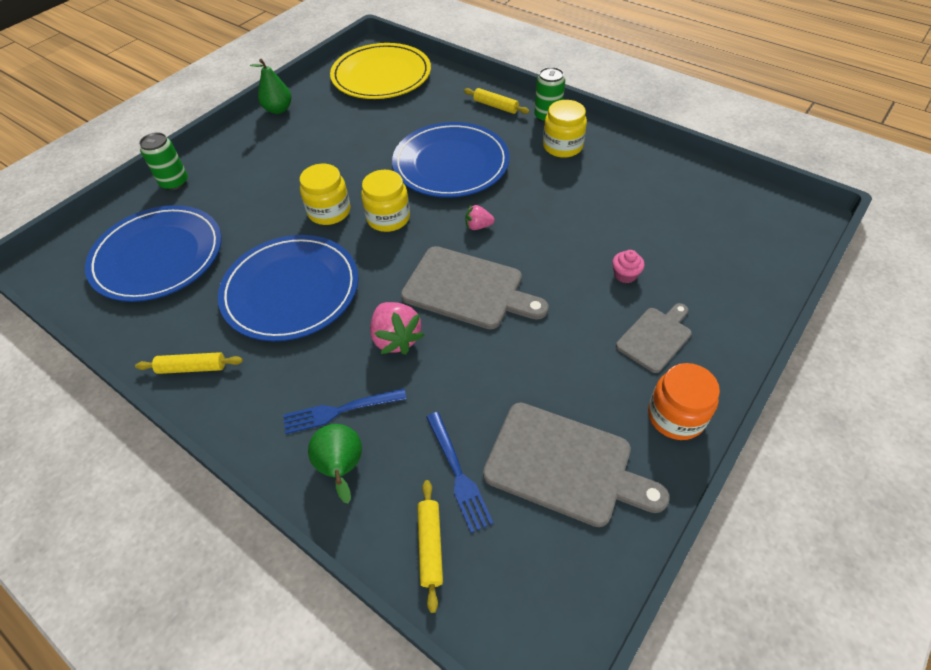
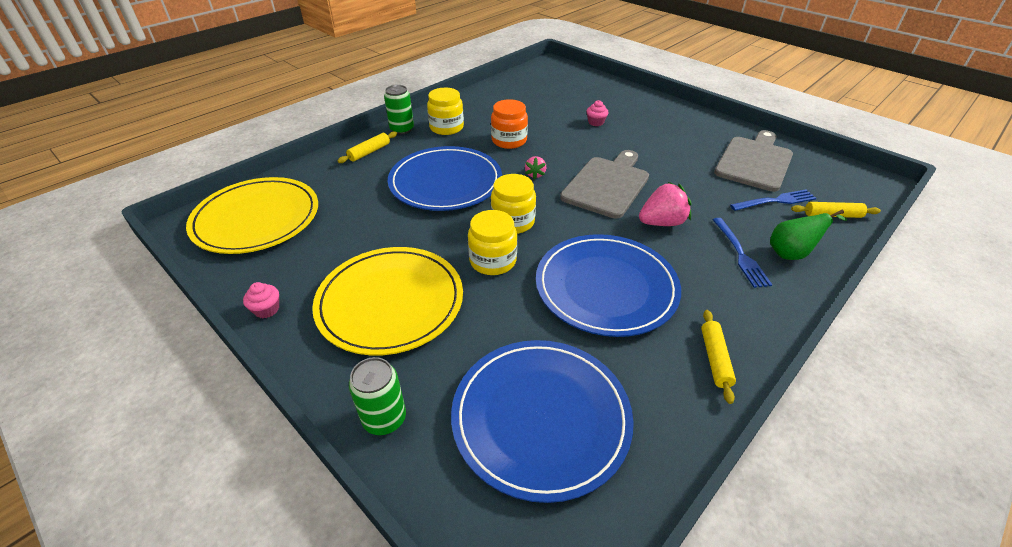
camera: 85 degrees left, 10 degrees down
green pear [250,59,292,114] -> pink cupcake [243,282,279,318]
grey cutting board [616,303,692,373] -> none
orange jar [648,363,720,440] -> orange jar moved to [491,99,528,149]
none -> yellow plate [312,247,463,355]

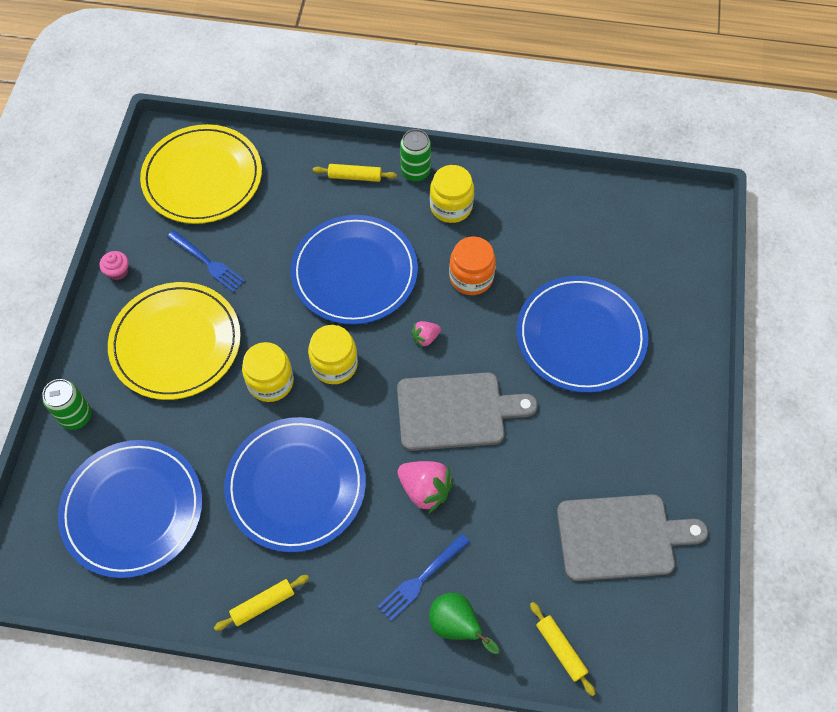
camera: 55 degrees right, 20 degrees up
pink cupcake [586,100,609,126] -> blue plate [517,276,649,393]
blue fork [730,190,817,211] -> blue fork moved to [167,230,245,293]

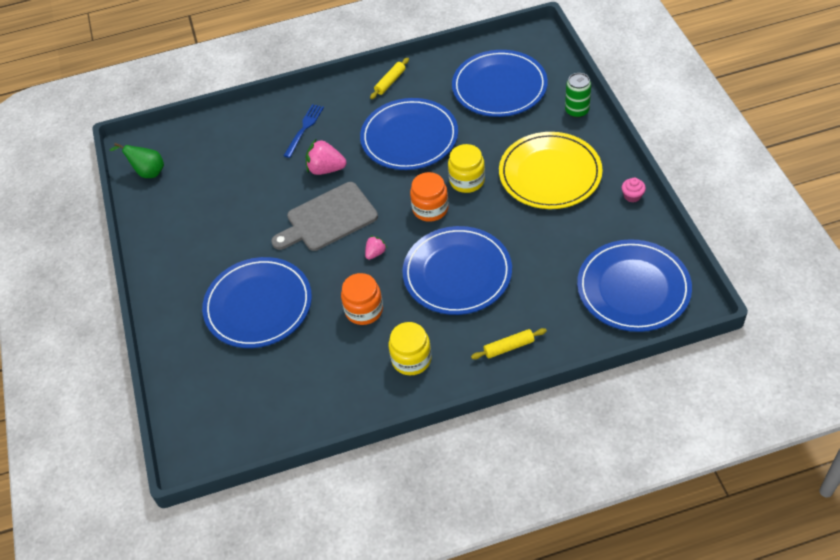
camera: 160 degrees right, 10 degrees down
yellow plate [140,124,262,224] -> blue plate [577,239,692,332]
blue fork [167,230,245,293] -> none
yellow jar [308,325,358,384] -> orange jar [410,172,449,222]
green can [400,129,431,182] -> none
green pear [429,593,499,654] -> green pear moved to [110,143,164,178]
yellow rolling pin [530,602,596,696] -> none
grey cutting board [557,494,708,581] -> none

